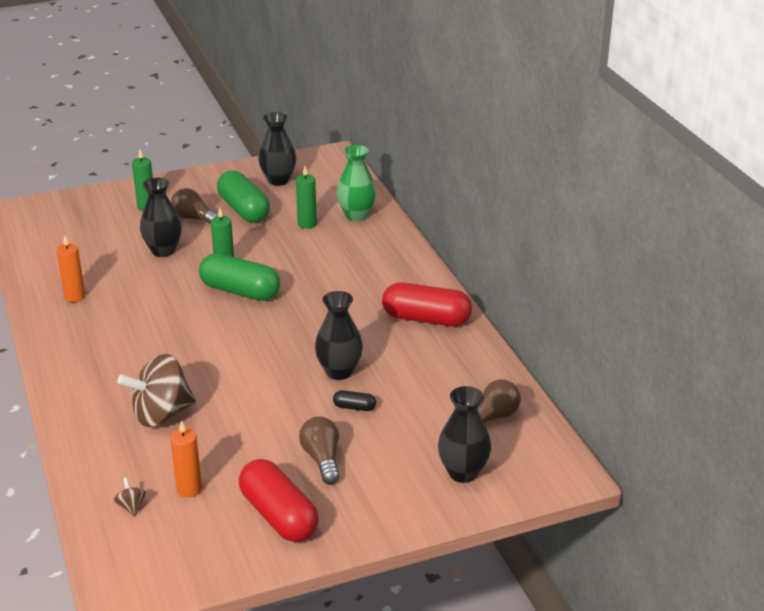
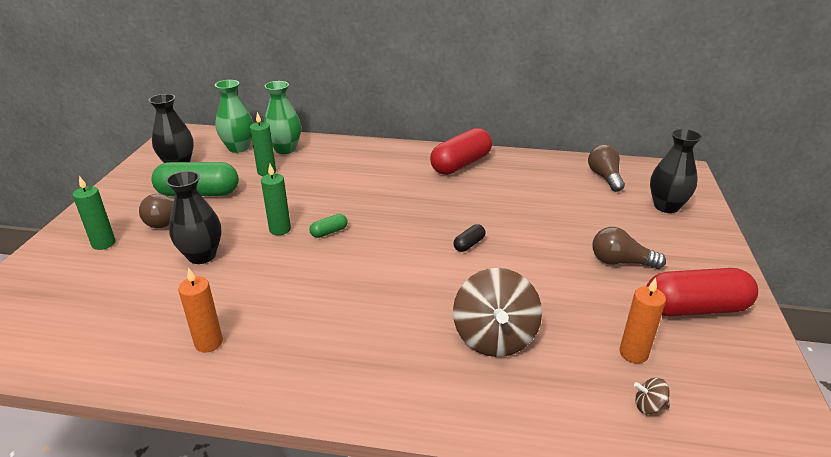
camera: 60 degrees left, 0 degrees up
green capsule [199,253,280,301] -> green capsule [309,214,348,238], size x0.44
black vase [315,291,363,380] -> none
black capsule [333,390,376,411] -> black capsule moved to [453,224,486,252]
none -> green vase [215,80,253,153]

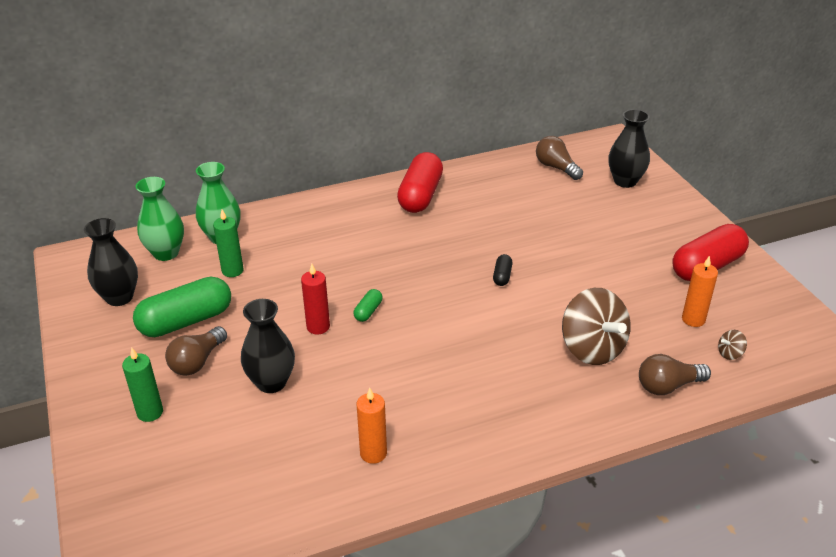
camera: 30 degrees left, 5 degrees up
green candle [261,164,291,235] -> red candle [301,264,330,335]
brown light bulb [592,227,666,269] -> brown light bulb moved to [639,354,711,395]

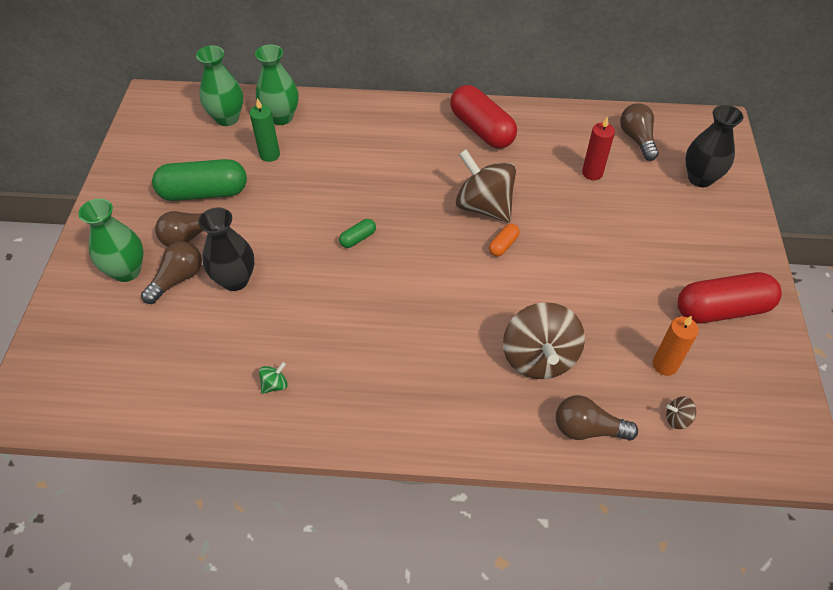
camera: 25 degrees right, 15 degrees up
black vase [84,218,138,306] -> none
green candle [122,347,163,422] -> green vase [78,198,144,282]
red candle [301,264,330,335] -> red candle moved to [582,116,615,180]
orange candle [356,388,387,464] -> green spinning top [259,362,288,394]
red capsule [397,152,443,213] -> red capsule turned 75 degrees counterclockwise [450,85,517,149]
black capsule [493,254,513,286] -> orange capsule [489,224,520,257]
none -> brown light bulb [141,242,202,304]
none -> brown spinning top [456,150,516,222]

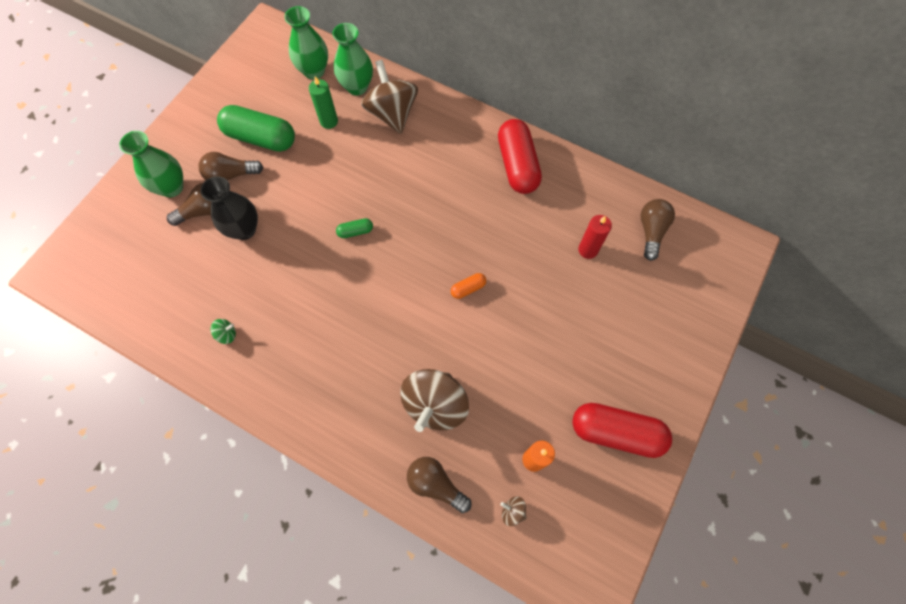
camera: 25 degrees right, 15 degrees up
brown spinning top [456,150,516,222] -> brown spinning top moved to [361,60,418,134]
black vase [685,105,743,187] -> none

